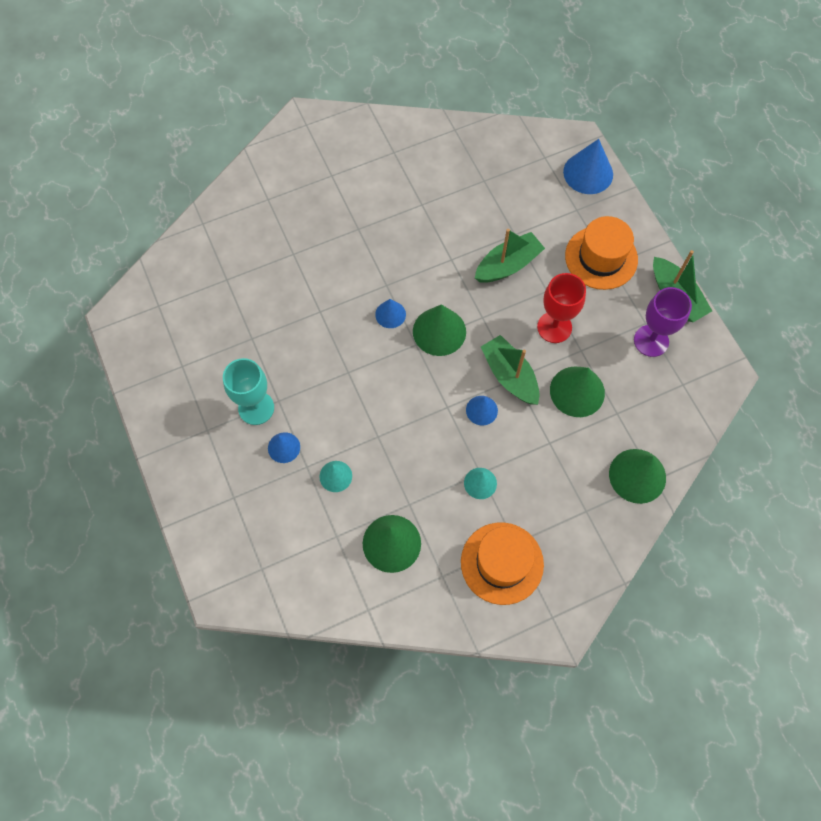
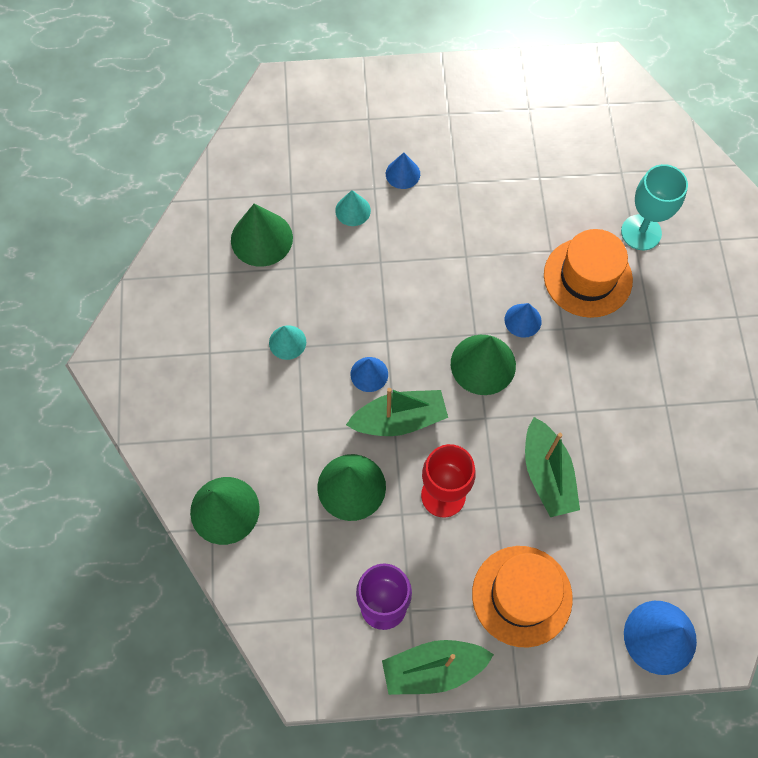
camera: 110 degrees right, 0 degrees up
turquoise goblet [223,358,274,425] -> turquoise goblet moved to [621,164,688,250]
orange hat [461,522,544,605] -> orange hat moved to [544,229,633,318]

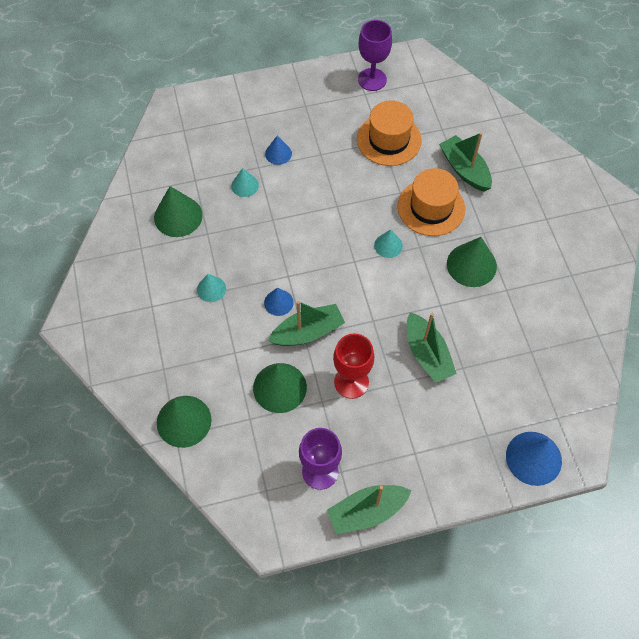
camera: 10 degrees left, 5 degrees down
green cone [451,335,516,395] -> green cone moved to [447,237,497,287]
orange hat [472,546,573,648] -> orange hat moved to [357,100,422,166]
blue cone [504,303,542,338] -> turquoise cone [374,229,403,258]
turquoise goblet [621,164,688,250] -> green boat [439,132,492,192]
none -> purple goblet [358,20,392,91]

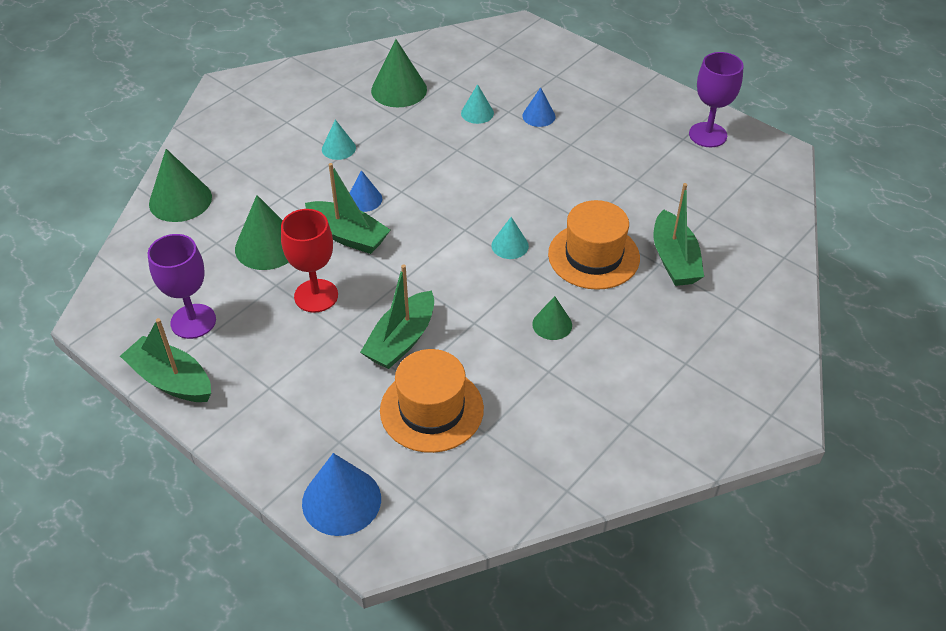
camera: 55 degrees right, 15 degrees down
orange hat [357,100,422,166] -> orange hat moved to [380,349,484,453]
green boat [439,132,492,192] -> green boat turned 150 degrees clockwise [653,183,704,286]
green cone [447,237,497,287] -> green cone [532,296,572,340], size x0.58

